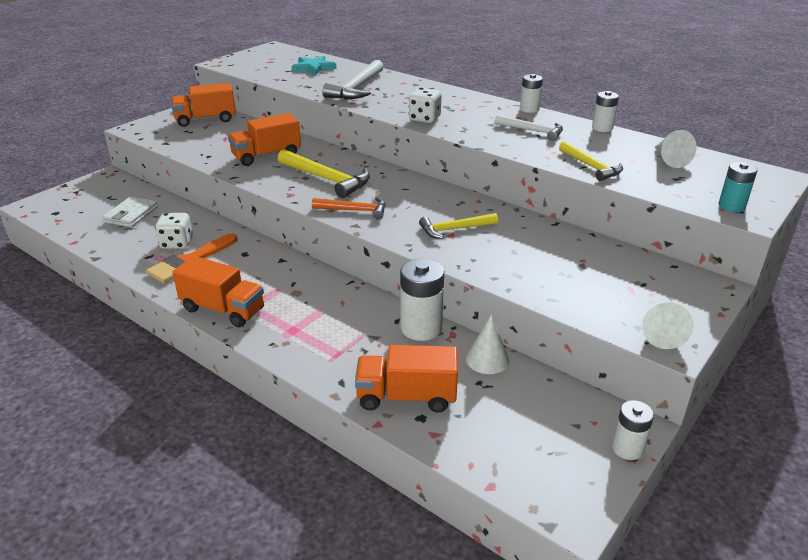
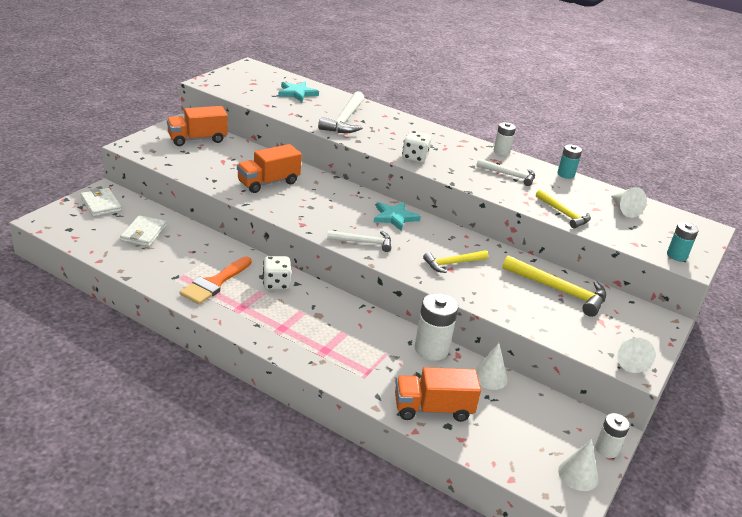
camera: 10 degrees left, 0 degrees up
white dice [155,213,193,249] -> white dice moved to [263,256,291,290]
orange truck [172,256,264,327] -> none
yellow hammer [278,149,370,198] -> yellow hammer moved to [503,255,606,317]
orange hammer [312,197,386,219] -> white hammer [327,231,391,252]
white battery [592,91,619,132] -> turquoise battery [557,144,582,179]
none -> white wallet [81,188,122,217]
none -> turquoise star [374,202,421,231]
none -> white cone [558,439,598,491]

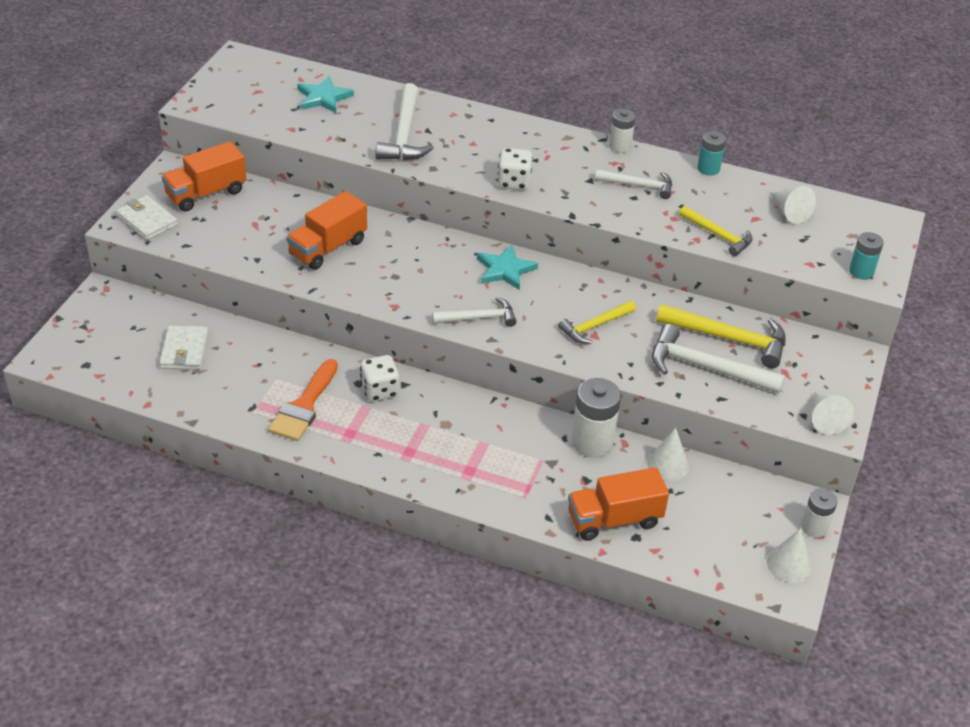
camera: 10 degrees left, 10 degrees up
white wallet [81,188,122,217] -> white wallet moved to [116,195,178,241]
none -> white hammer [652,324,785,393]

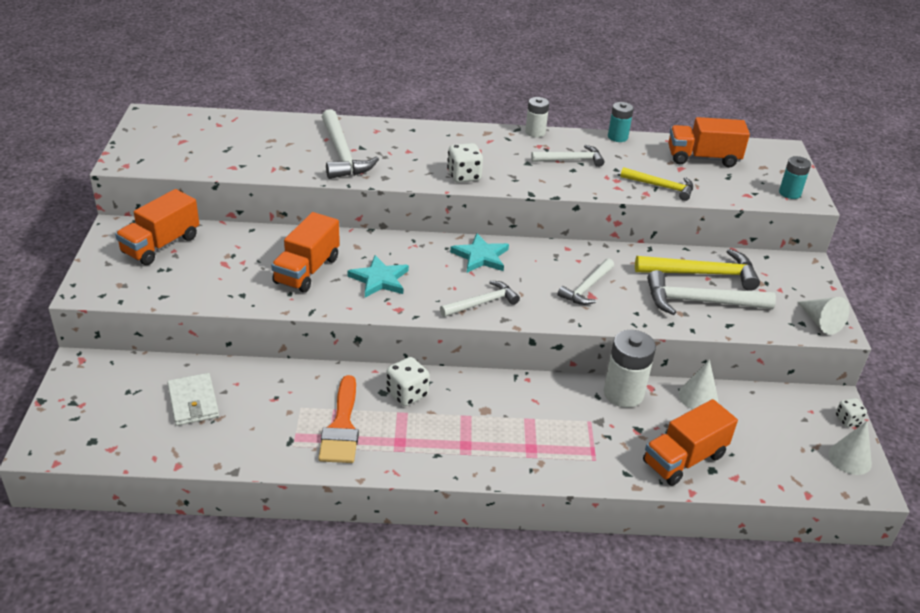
camera: 20 degrees left, 5 degrees down
white wallet [116,195,178,241] -> none
turquoise star [297,76,354,113] -> turquoise star moved to [348,255,409,298]
yellow hammer [558,301,636,344] -> white hammer [558,259,614,305]
white cone [770,186,816,224] -> orange truck [668,117,750,167]
white battery [801,489,837,538] -> white dice [835,398,867,427]

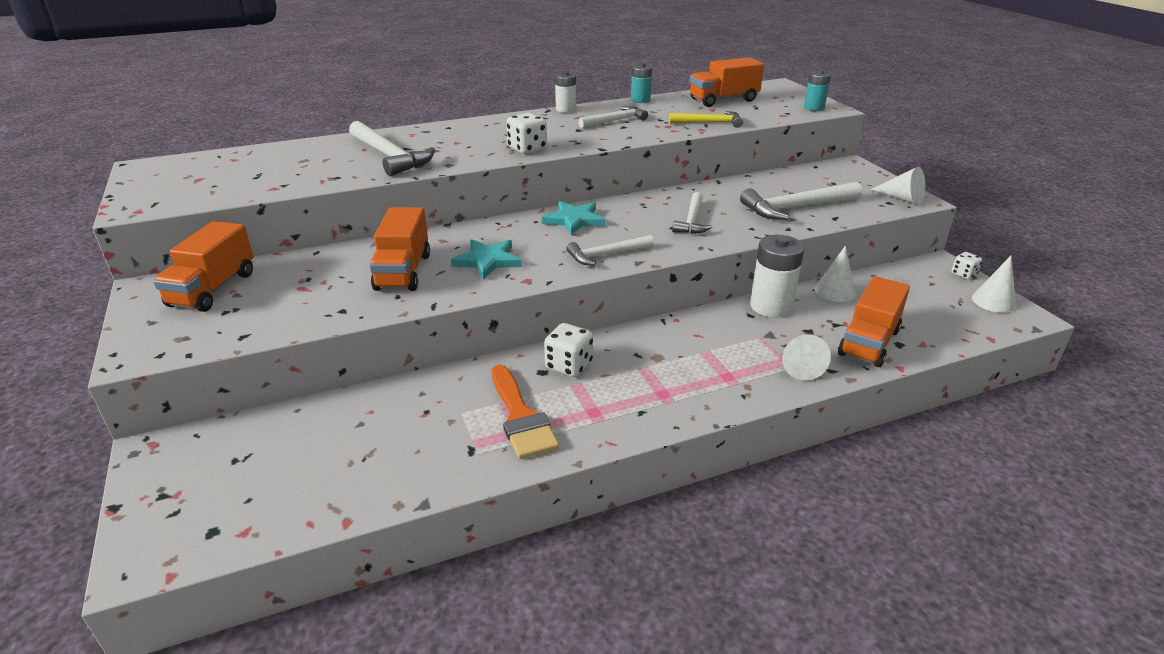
camera: 20 degrees left, 5 degrees down
white wallet [167,373,219,426] -> none
white hammer [440,281,520,317] -> white hammer turned 150 degrees counterclockwise [566,235,654,265]
yellow hammer [635,249,760,291] -> none
none -> white cone [782,335,831,381]

